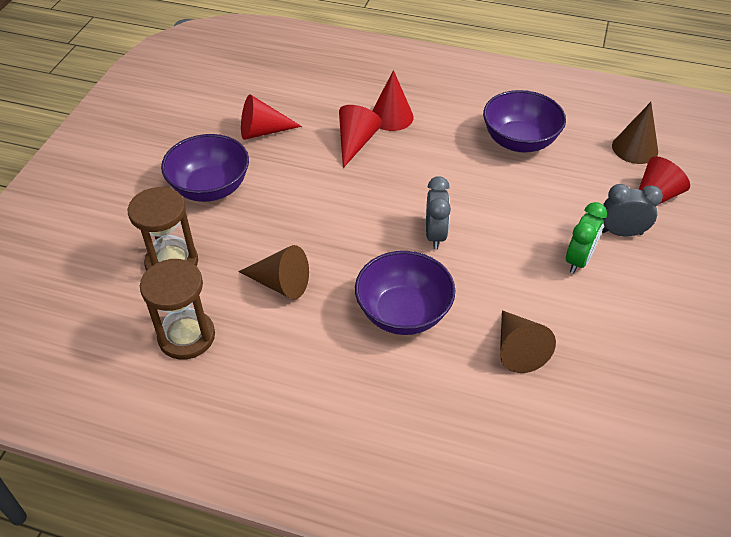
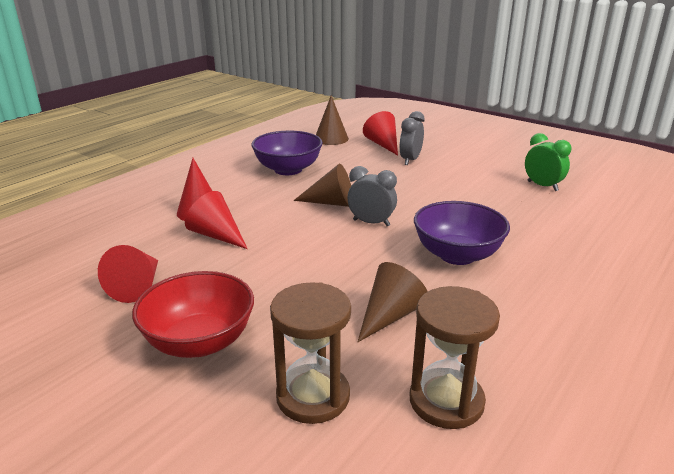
camera: 70 degrees left, 20 degrees down
purple bowl [161,134,249,202] -> red bowl [132,271,254,358]
brown cone [500,310,556,373] -> brown cone moved to [293,164,351,207]
green clock [566,202,607,274] -> green clock moved to [525,133,572,191]

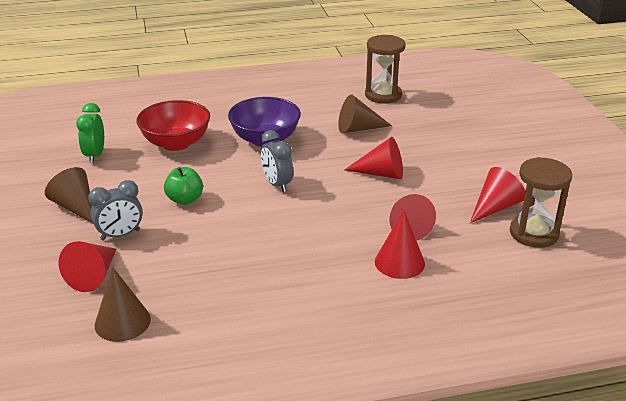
camera: 140 degrees left, 5 degrees up
red bowl [132,271,254,358] -> red bowl moved to [136,100,210,151]
purple bowl [251,131,323,175] -> none
brown hourglass [270,282,351,424] -> brown hourglass moved to [510,157,572,248]
brown cone [293,164,351,207] -> brown cone moved to [45,167,93,223]
none -> green apple [164,167,203,205]
none -> red cone [345,137,403,179]

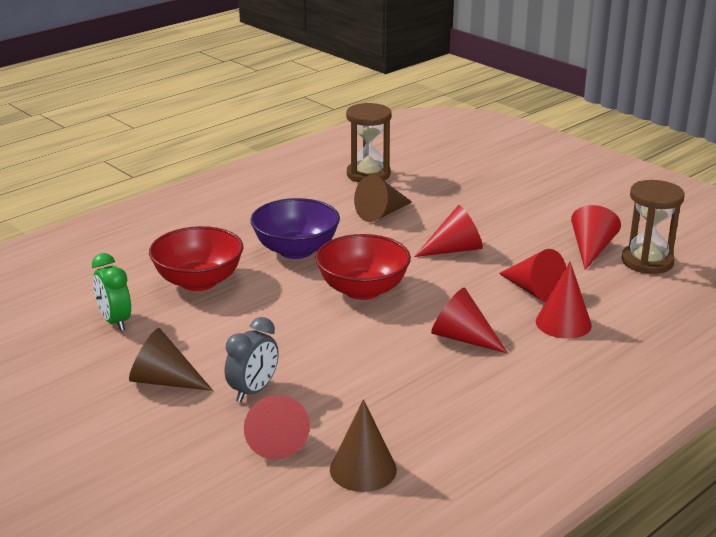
camera: 30 degrees left, 5 degrees down
green apple [164,167,203,205] -> none
grey clock [261,130,293,192] -> red bowl [316,234,411,300]
none -> red cone [431,287,508,354]

